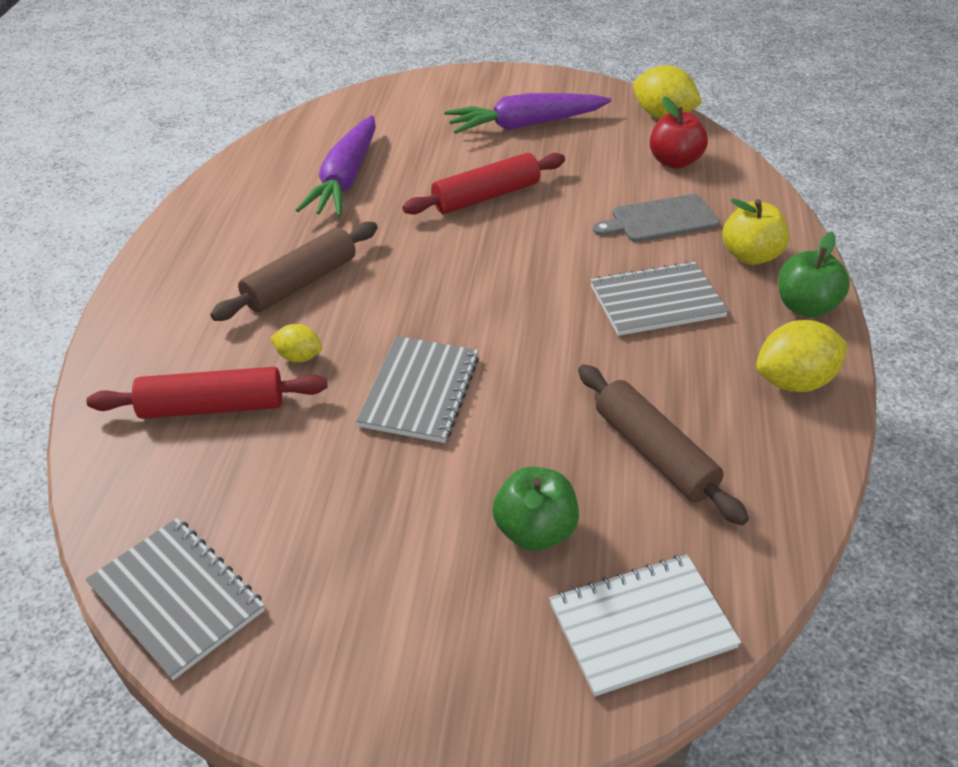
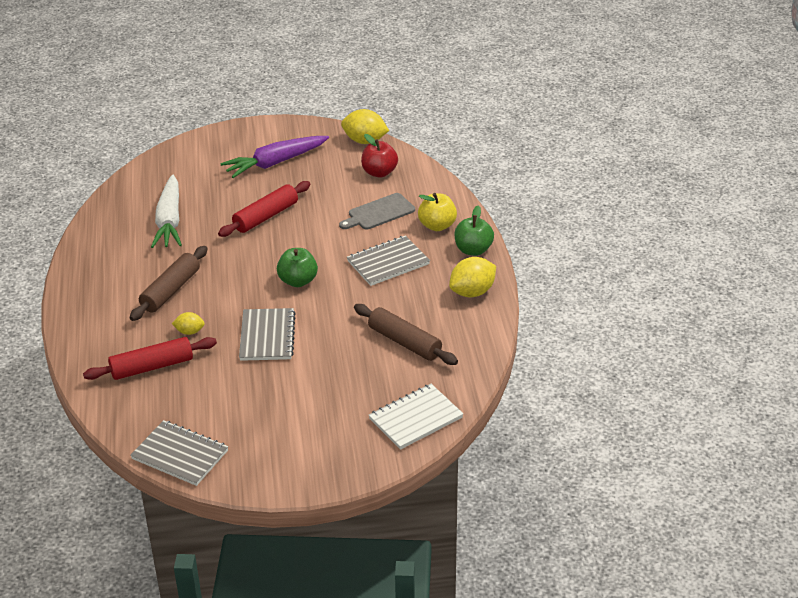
camera: 15 degrees left, 5 degrees down
purple carrot [296,115,376,217] -> white carrot [151,175,182,248]
green apple [492,467,579,551] -> green apple moved to [277,248,318,287]

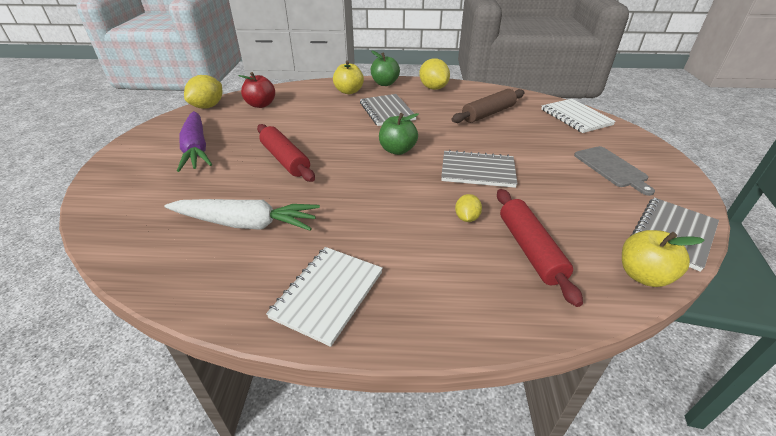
camera: 80 degrees left, 0 degrees up
brown rolling pin [130,246,208,321] -> none
grey cutting board [339,193,415,230] -> grey cutting board moved to [574,146,655,196]
none -> white notebook [266,247,383,347]
none -> yellow apple [622,230,705,287]

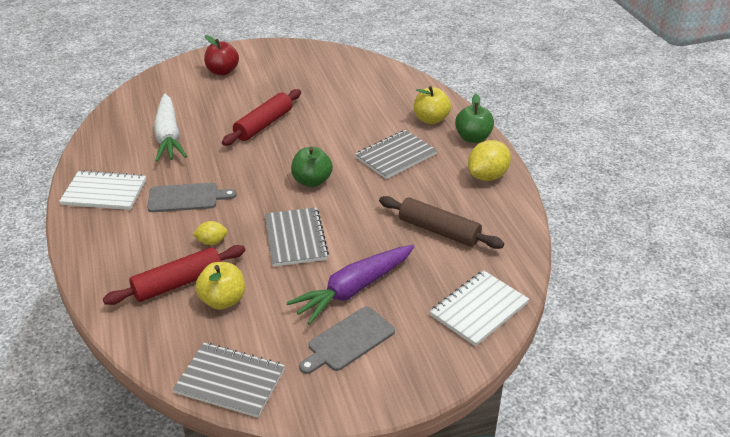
camera: 70 degrees right, 0 degrees up
purple carrot [177,111,212,172] -> purple carrot moved to [286,245,415,325]
yellow lemon [184,75,222,109] -> none
red apple [238,72,275,108] -> red apple moved to [204,35,239,75]
yellow apple [622,230,705,287] -> yellow apple moved to [195,262,245,310]
none -> grey cutting board [147,183,237,212]

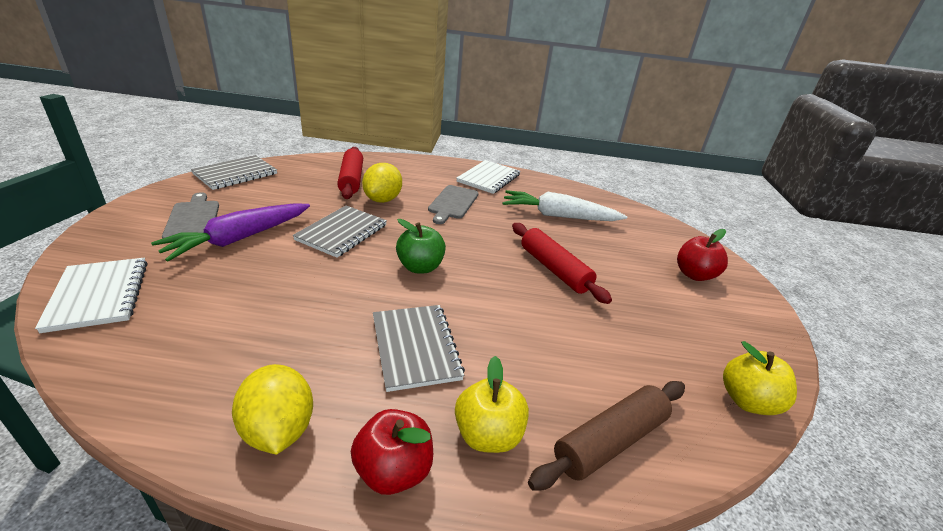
camera: 110 degrees right, 5 degrees down
yellow lemon [192,221,228,245] -> yellow lemon [362,163,402,203], size x1.80
yellow apple [195,262,245,310] -> yellow apple moved to [723,341,797,415]
grey notebook [265,207,329,267] -> grey notebook turned 75 degrees counterclockwise [293,205,387,258]
purple carrot [286,245,415,325] -> purple carrot turned 120 degrees counterclockwise [151,203,310,261]
brown rolling pin [379,196,504,249] -> brown rolling pin moved to [528,381,685,491]
green apple [455,94,494,143] -> red apple [351,409,433,495]

